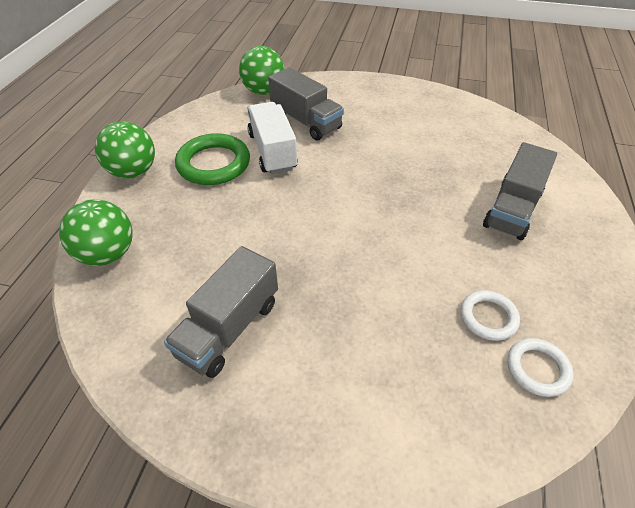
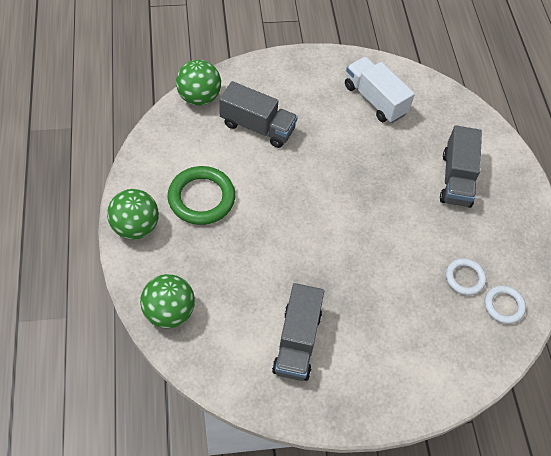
camera: 25 degrees left, 10 degrees up
white truck [248,102,298,174] -> white truck moved to [345,57,415,123]

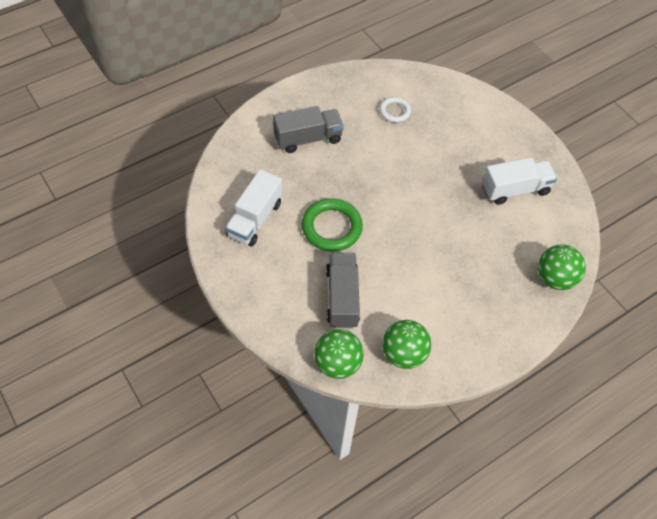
camera: 115 degrees left, 0 degrees up
green ball [107,189,159,240] -> green ball moved to [382,320,431,369]
green ring [168,166,235,225] -> green ring moved to [302,198,363,251]
grey truck [272,283,324,381] -> white truck [482,158,557,205]
white ring [484,285,526,324] -> none

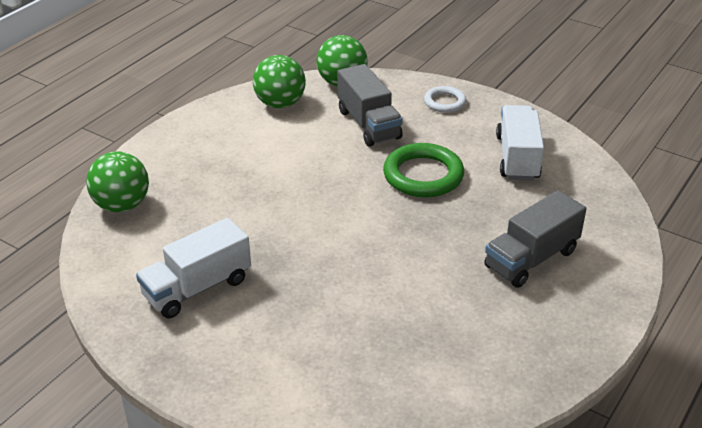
camera: 160 degrees right, 20 degrees down
white ring [379,97,411,123] -> white ring moved to [424,86,466,113]

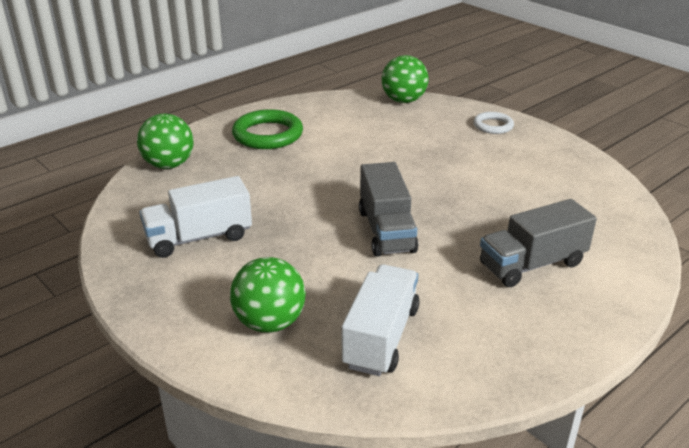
camera: 15 degrees right, 5 degrees down
green ball [253,55,306,108] -> green ball moved to [230,257,306,333]
grey truck [337,64,403,147] -> grey truck moved to [359,162,418,257]
green ring [383,143,464,198] -> green ring moved to [232,109,303,149]
white truck [496,105,544,181] -> white truck moved to [342,264,420,376]

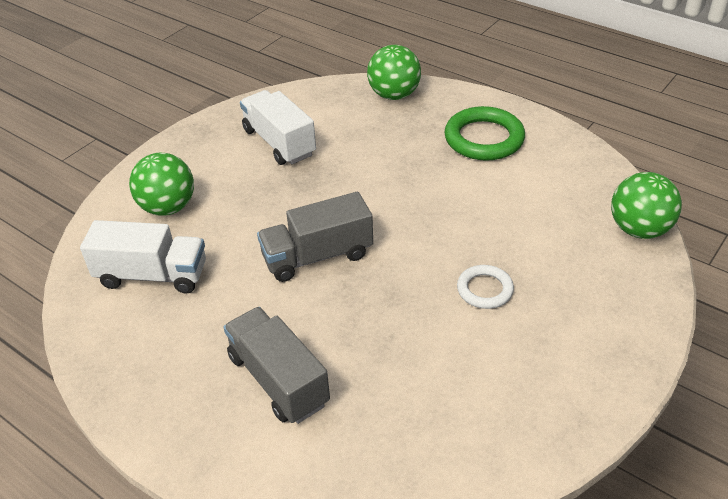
camera: 80 degrees right, 10 degrees up
white ring [473,112,514,134] -> white ring moved to [457,265,514,309]

